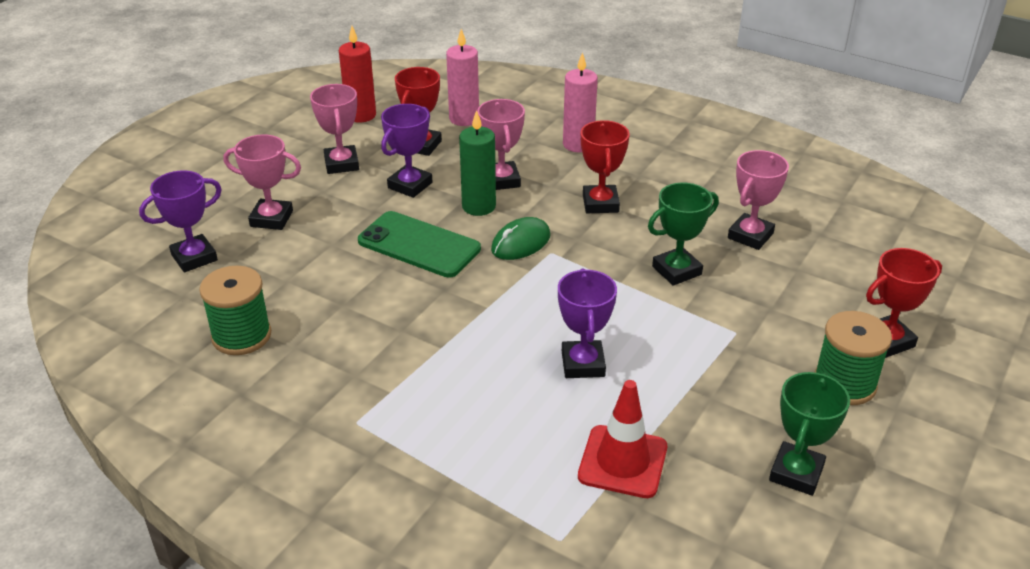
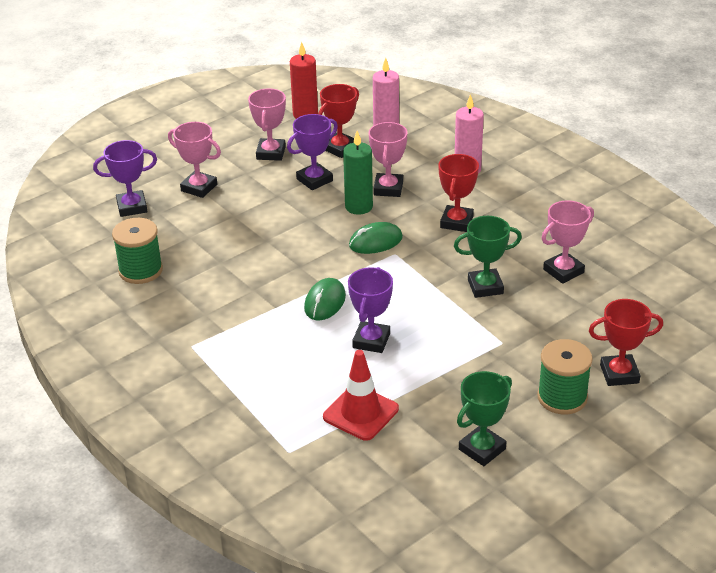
camera: 20 degrees right, 0 degrees up
green phone [358,211,481,278] -> none
none -> green mouse [304,278,346,321]

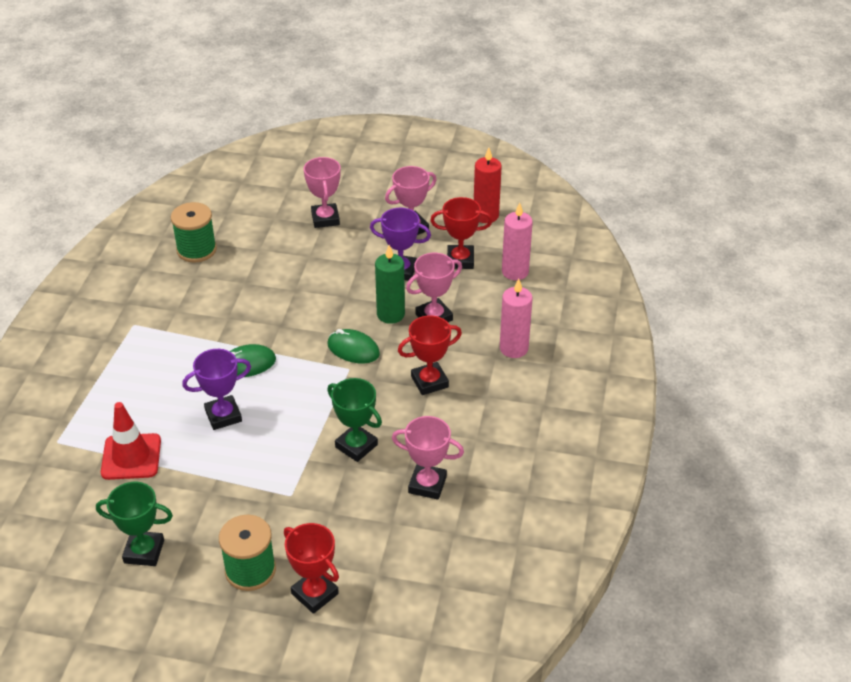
camera: 50 degrees right, 5 degrees up
purple trophy [93,140,157,217] -> none

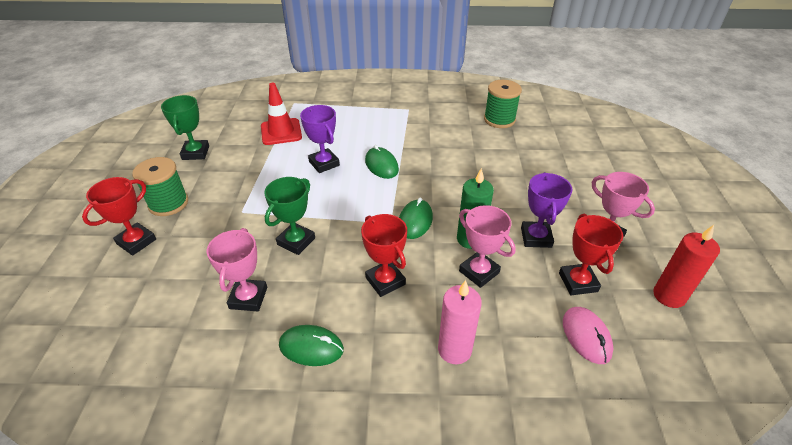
camera: 80 degrees right, 0 degrees up
pink trophy [304,157,341,228] -> none
pink candle [502,203,533,280] -> pink mouse [563,307,614,364]
none -> green mouse [279,325,344,366]

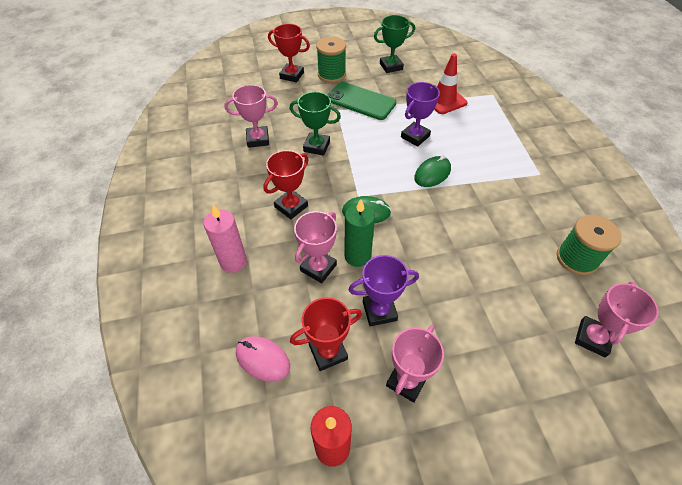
camera: 75 degrees right, 10 degrees up
green mouse [279,325,344,366] -> none
pink mouse [563,307,614,364] -> pink mouse turned 60 degrees clockwise [236,336,290,382]
none -> green phone [328,82,396,120]
none -> pink trophy [575,281,659,357]

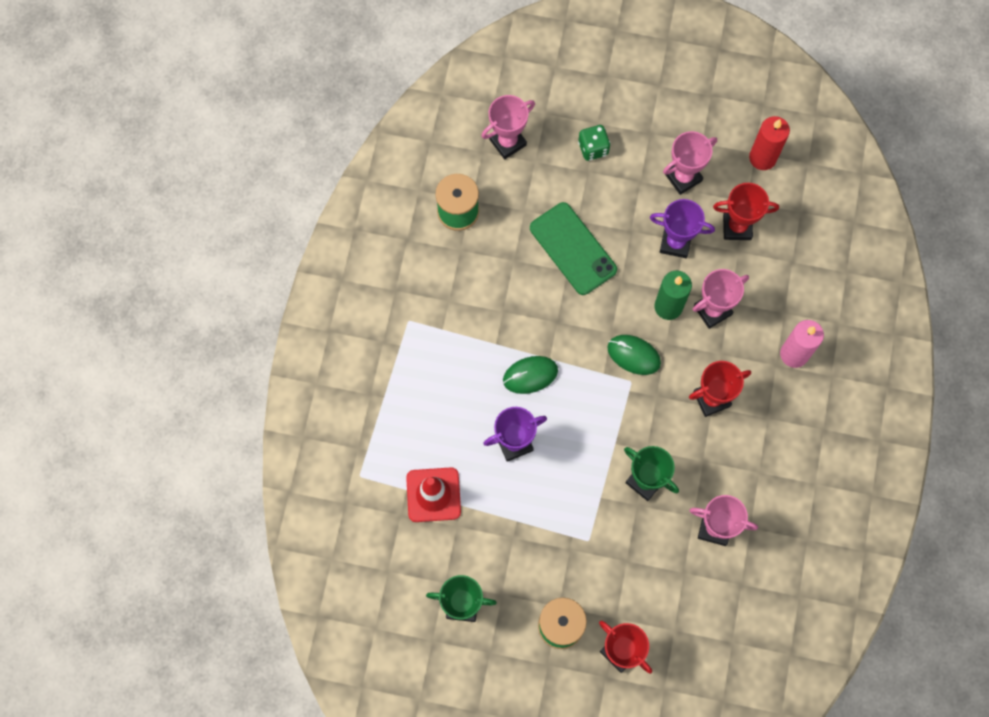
camera: 155 degrees left, 20 degrees up
pink mouse [236,336,290,382] -> none
green phone [328,82,396,120] -> green phone moved to [530,202,617,295]
none -> green dice [578,125,610,161]

